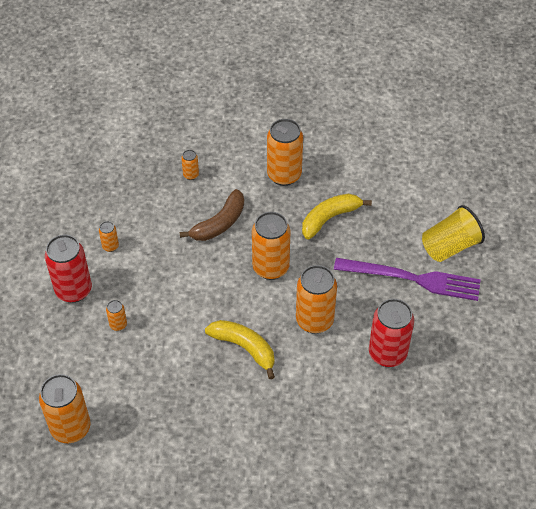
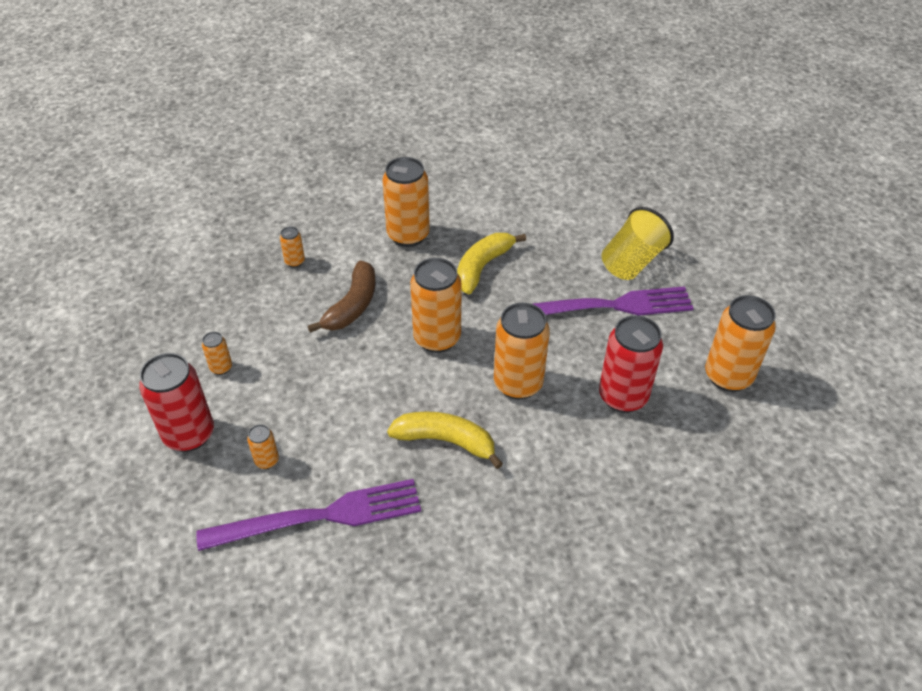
camera: 20 degrees left, 5 degrees down
orange can [39,374,91,443] -> orange can moved to [705,295,776,392]
none -> purple fork [196,479,421,551]

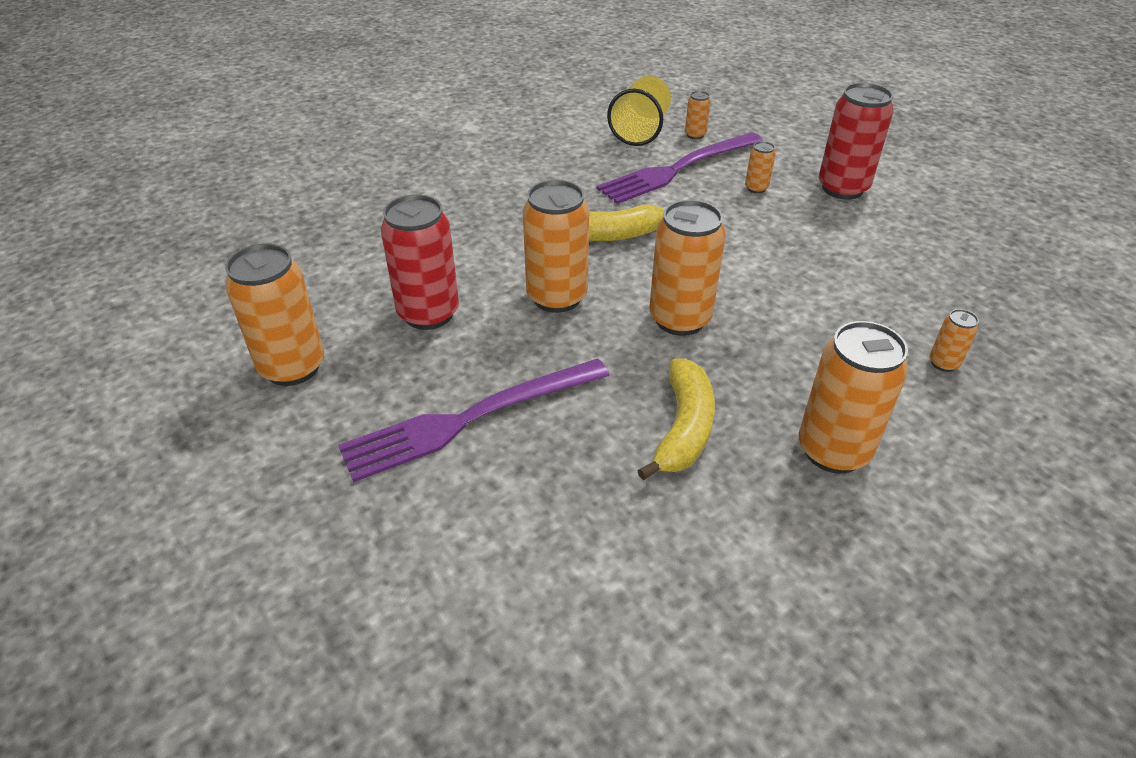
camera: 160 degrees right, 5 degrees down
orange can [202,332,232,375] -> orange can moved to [685,91,711,139]
brown banana [308,260,376,333] -> none
yellow cup [601,207,674,280] -> yellow cup moved to [607,76,671,146]

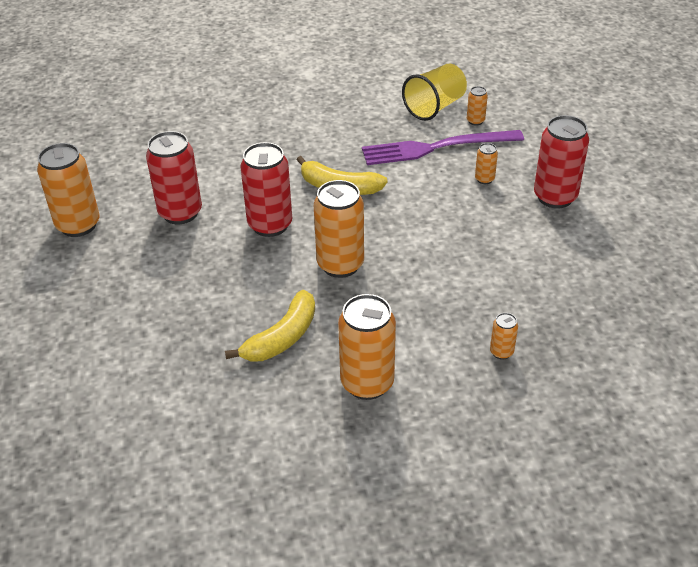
camera: 25 degrees right, 0 degrees up
purple fork [338,358,610,482] -> none
orange can [523,180,589,313] -> red can [240,142,292,237]

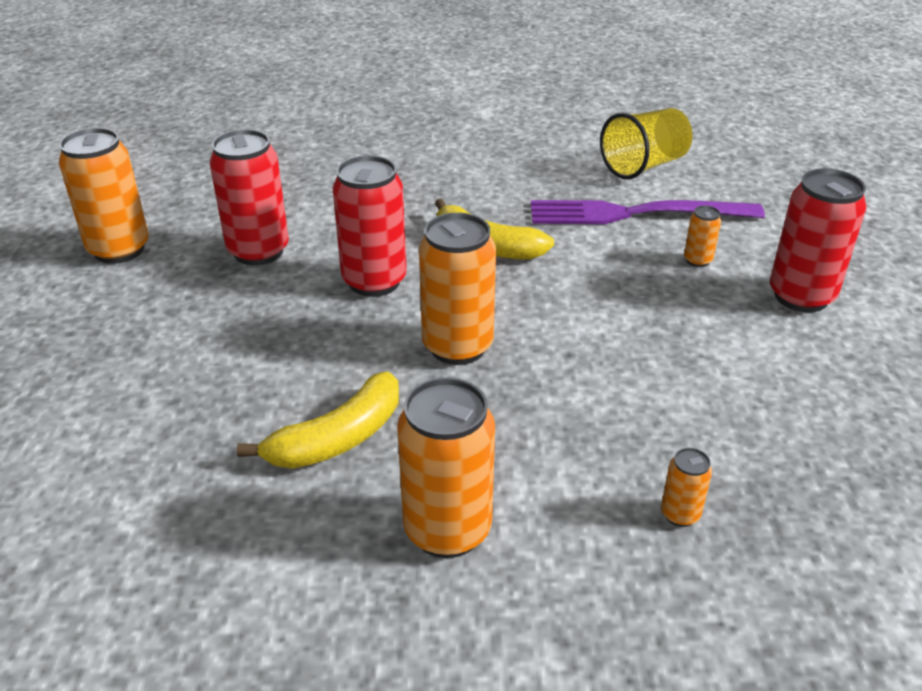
camera: 10 degrees right, 5 degrees down
orange can [467,86,488,126] -> none

